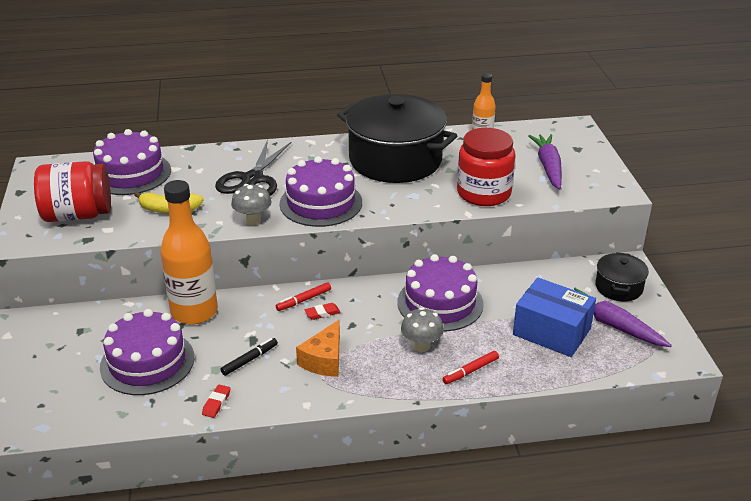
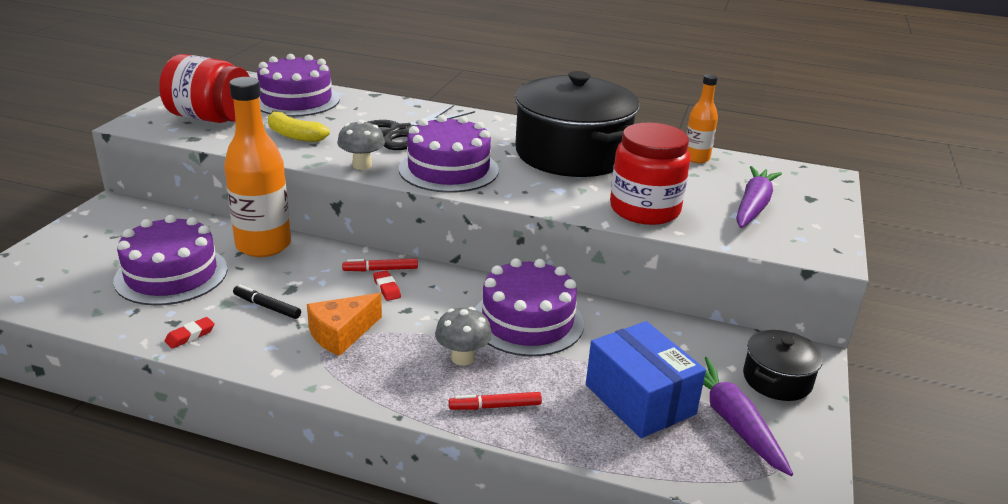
camera: 25 degrees right, 5 degrees down
black marker [220,338,278,376] -> black marker turned 135 degrees counterclockwise [233,285,301,319]
red eraser [305,303,341,320] -> red eraser turned 60 degrees clockwise [373,270,401,301]

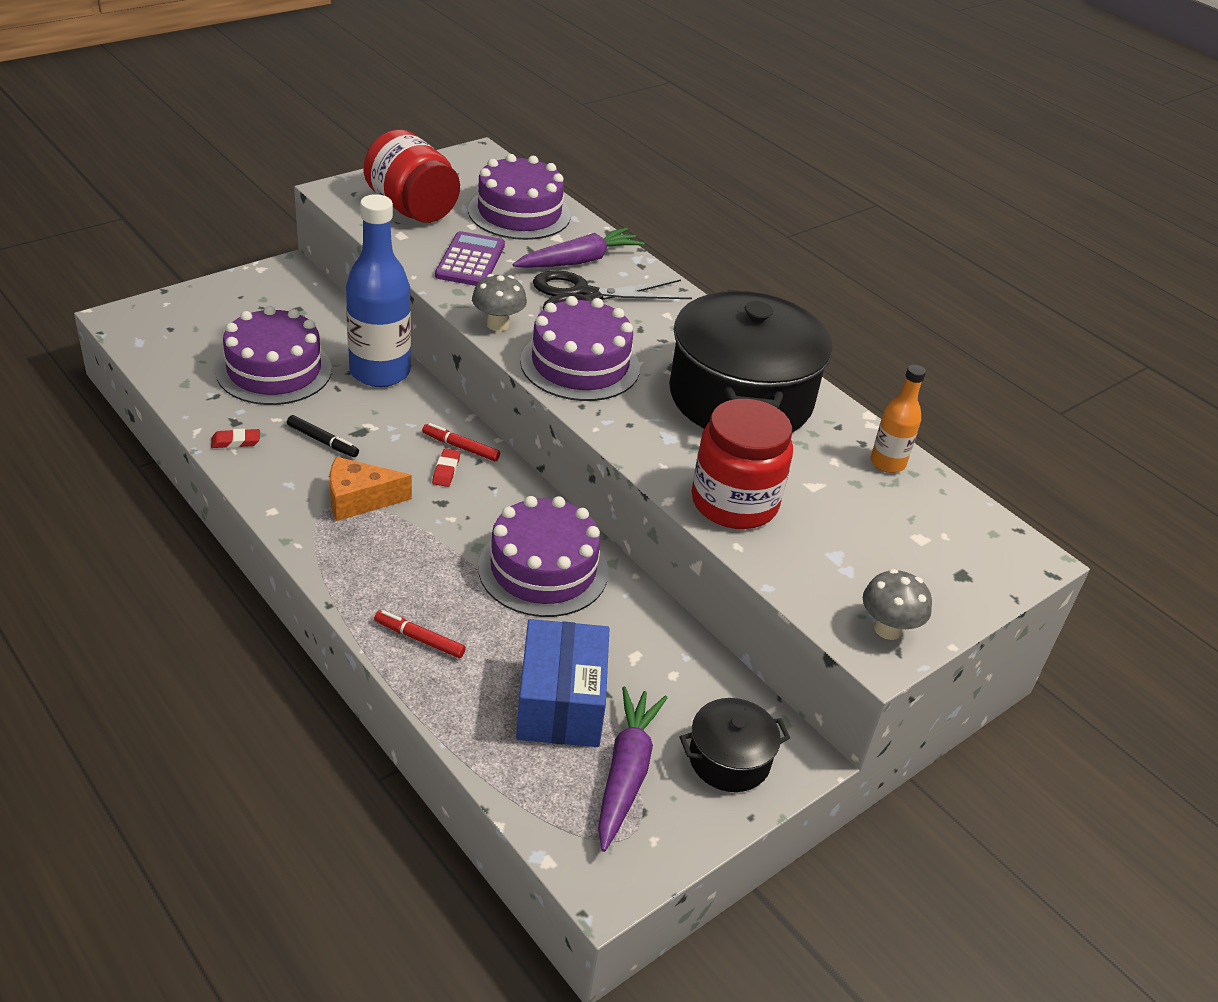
camera: 30 degrees right, 10 degrees up
orange bottle [224,77,291,257] -> blue bottle [346,194,411,387]
black marker [233,285,301,319] -> black marker turned 150 degrees clockwise [287,415,359,457]
yellow banana [268,110,330,142] -> purple calculator [435,231,505,286]
grey mushroom [435,307,492,366] -> grey mushroom moved to [863,569,932,640]
purple carrot [736,166,782,228] -> purple carrot moved to [513,227,644,268]

